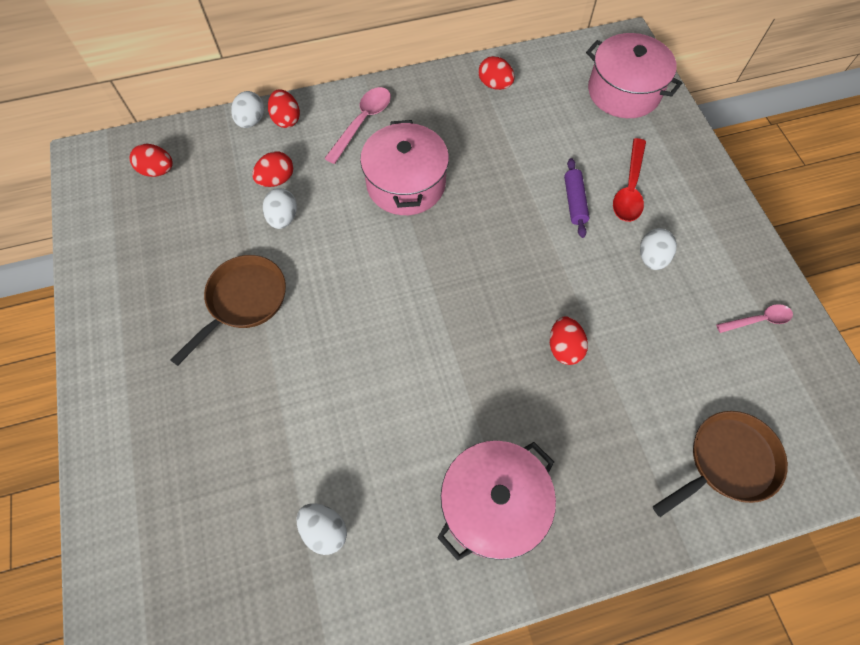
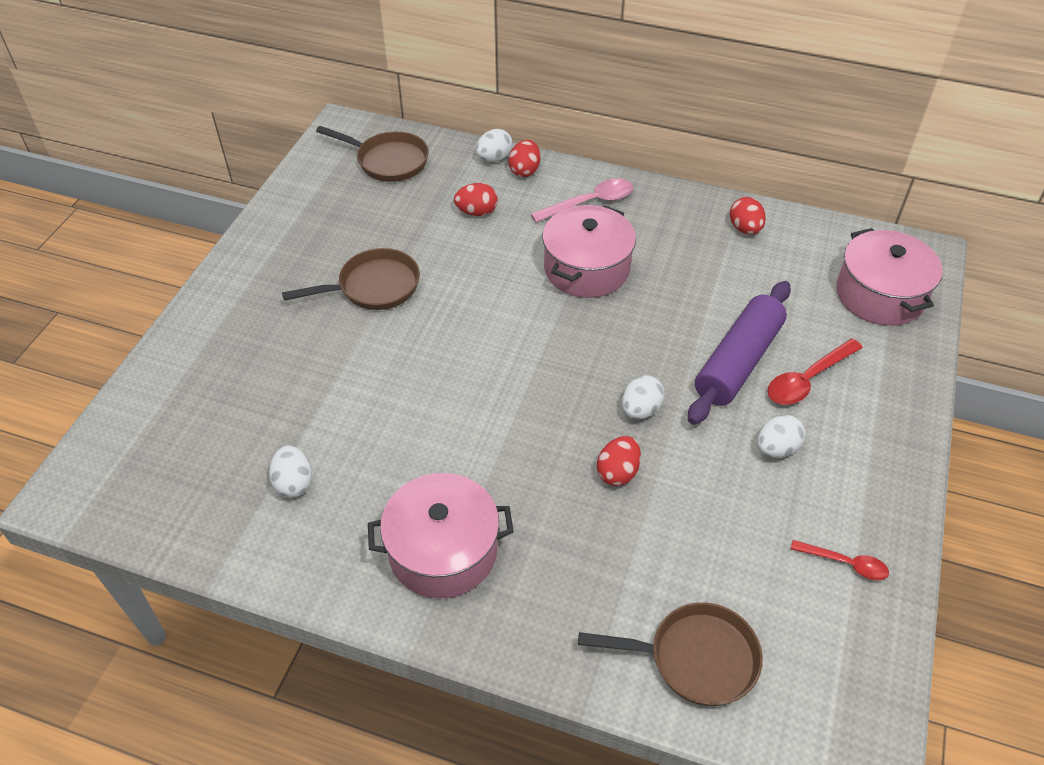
camera: 35 degrees right, 15 degrees down
red egg [130,144,173,177] -> brown pan [316,126,429,182]
white egg [263,188,297,229] -> white egg moved to [622,375,665,419]
purple rolling pin [564,158,590,238] -> purple rolling pin [688,281,791,425], size x1.99
pink spoon [716,304,793,333] -> red spoon [791,540,889,580]

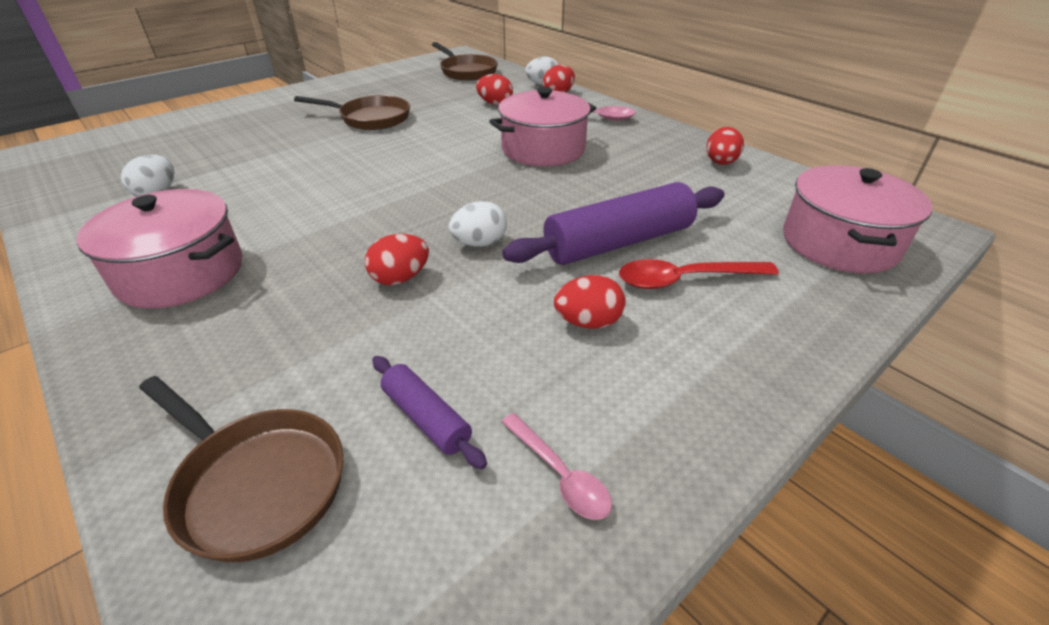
camera: 30 degrees right, 10 degrees down
white egg [757,415,805,458] -> red egg [554,275,626,329]
red spoon [791,540,889,580] -> pink spoon [501,413,612,520]
none -> purple rolling pin [372,356,487,469]

